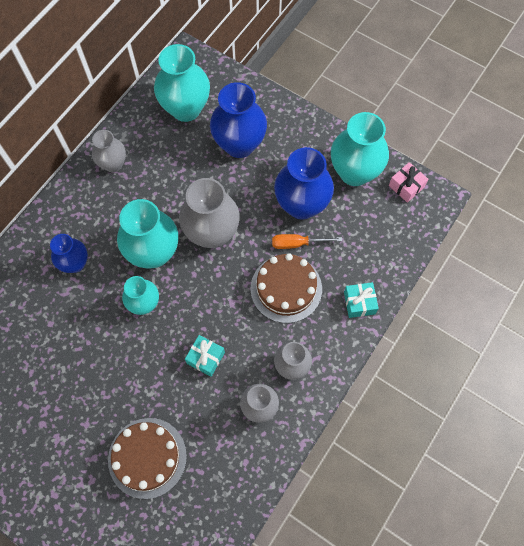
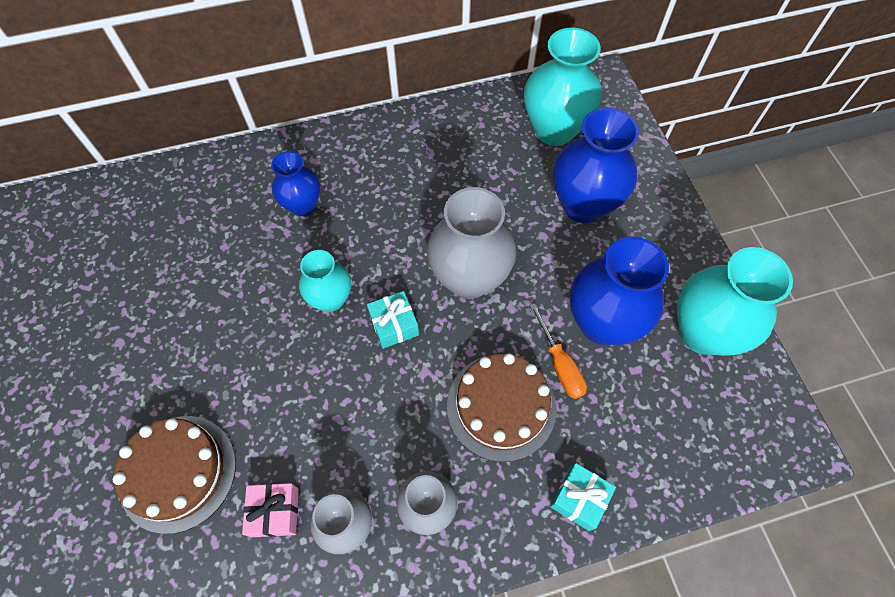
camera: 40 degrees right, 5 degrees down
grey vase [92,130,126,172] -> none
turquoise vase [117,199,178,269] -> none
turquoise gift [185,335,225,377] -> turquoise gift moved to [367,291,419,349]
orange screwdriver [272,234,342,249] -> orange screwdriver turned 150 degrees counterclockwise [529,303,587,399]
pink gift [389,162,428,203] -> pink gift moved to [242,483,299,537]

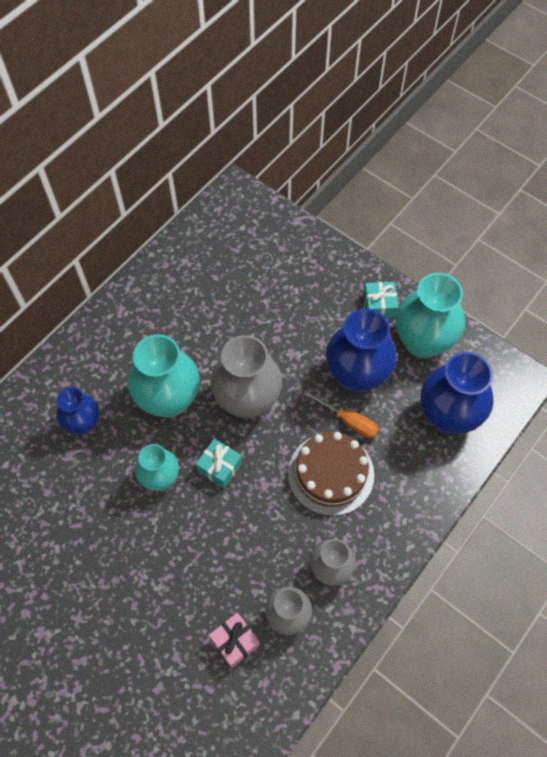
camera: 35 degrees left, 0 degrees up
brown cake [113,416,236,534] -> none
turquoise vase [524,28,602,146] -> turquoise vase moved to [128,334,199,418]
turquoise gift [550,463,616,531] -> turquoise gift moved to [364,282,398,318]
blue vase [553,108,639,223] -> blue vase moved to [421,352,493,434]

